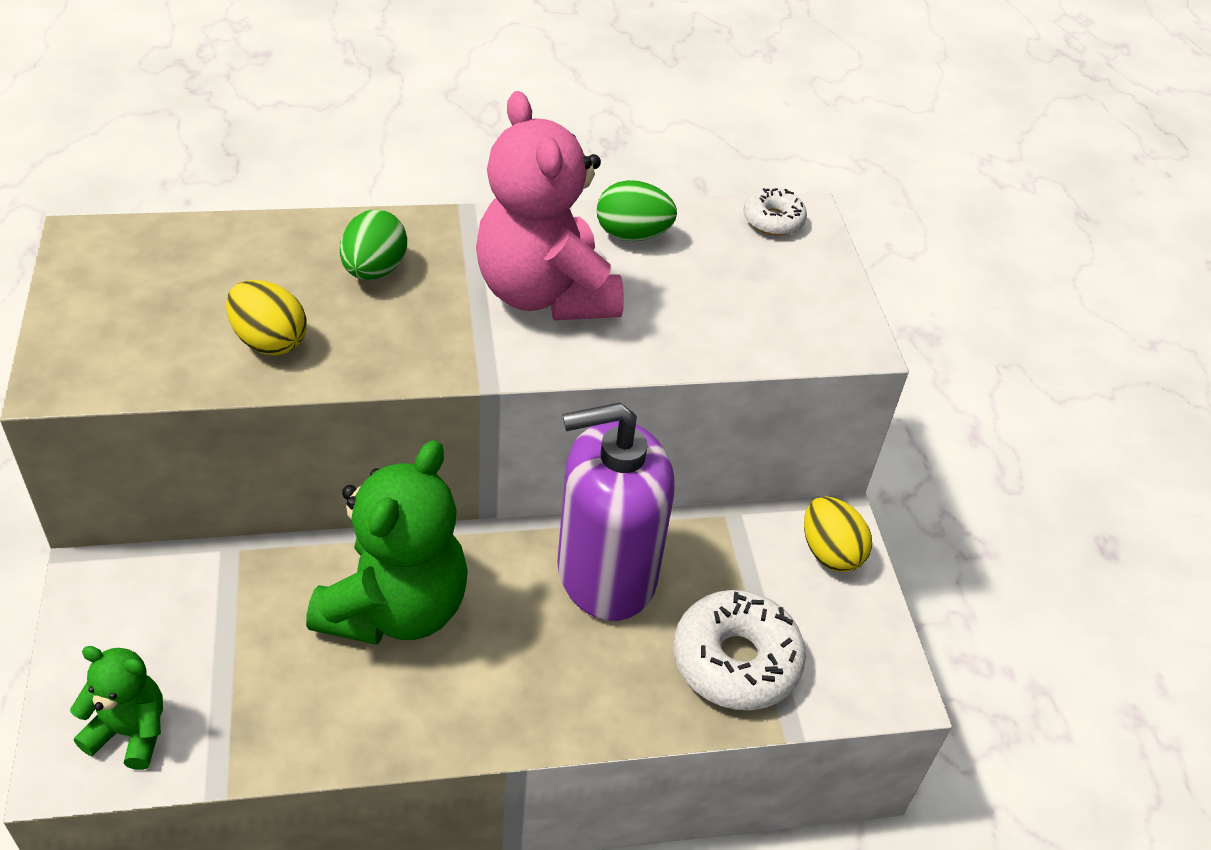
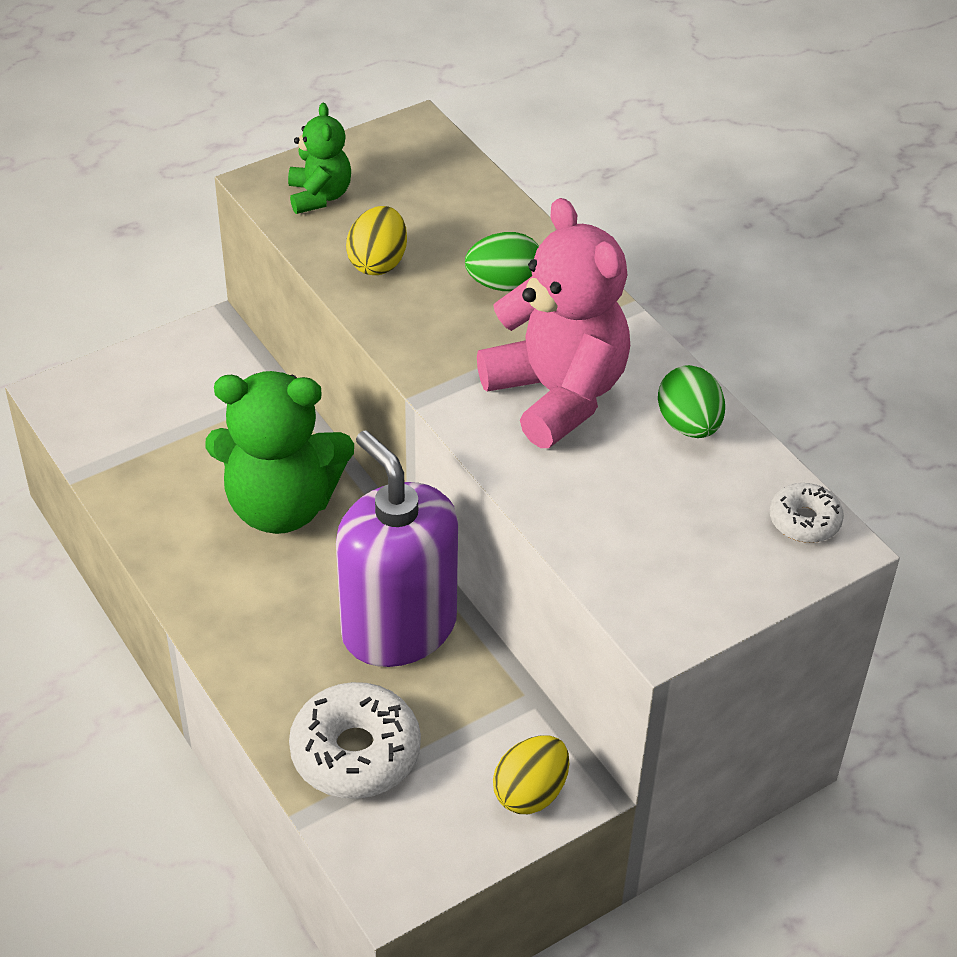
camera: 70 degrees right, 0 degrees up
green teddy bear [70,646,163,770] -> green teddy bear moved to [288,103,351,214]
pink teddy bear [476,91,624,321] -> pink teddy bear turned 105 degrees clockwise [477,198,630,448]

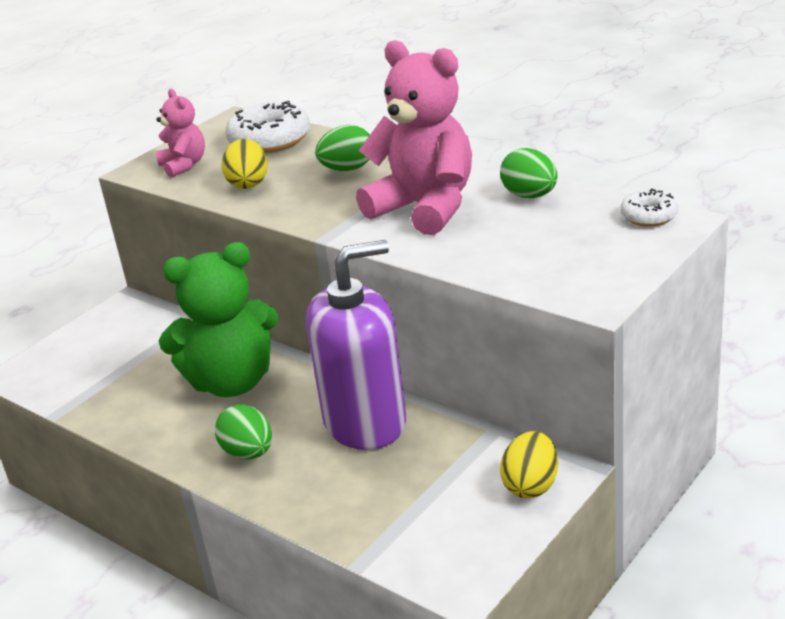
camera: 15 degrees left, 15 degrees down
green teddy bear [288,103,351,214] -> pink teddy bear [156,89,205,177]
white donut [289,682,421,799] -> white donut moved to [225,100,310,153]
purple soap dispenser [336,430,458,667] -> purple soap dispenser turned 120 degrees clockwise [306,240,406,450]
none -> green egg [215,404,272,459]

